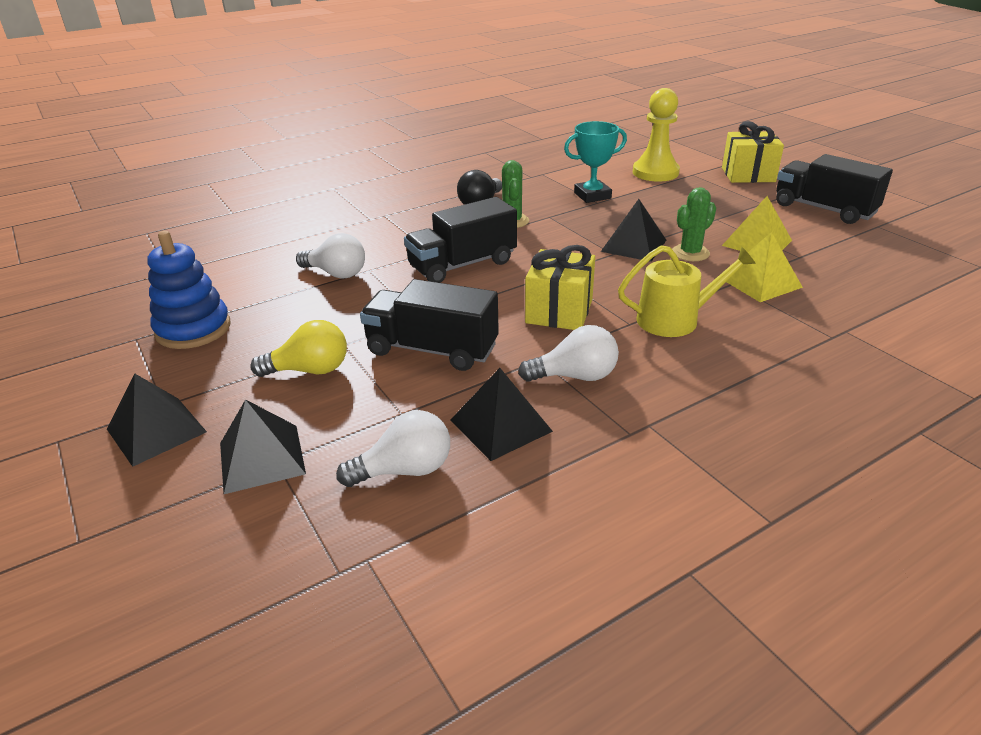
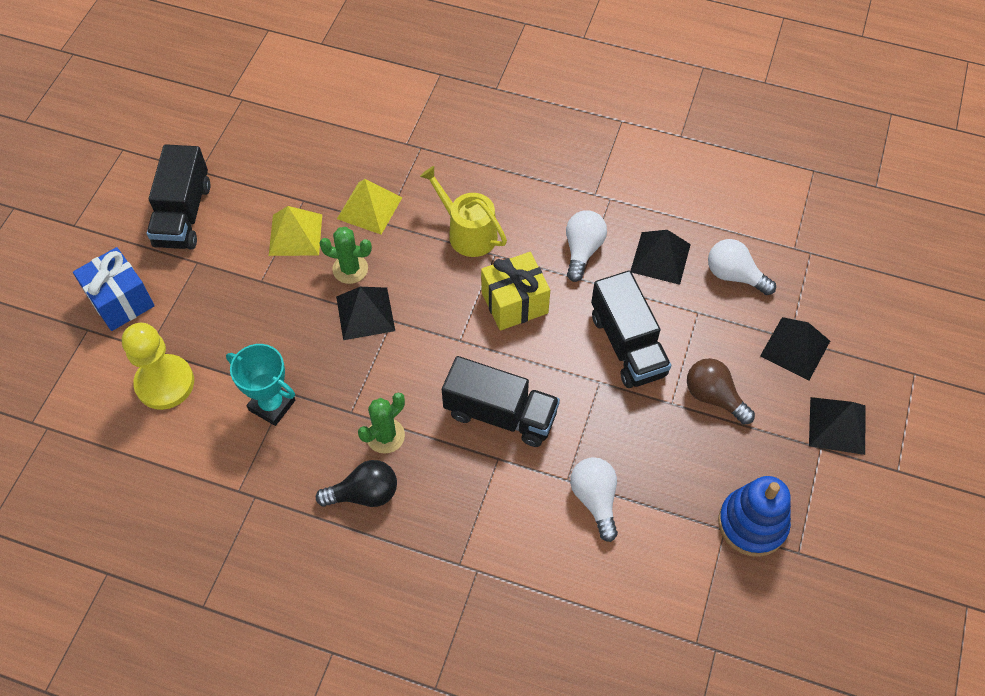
camera: 130 degrees left, 25 degrees up
yellow light bulb [250,320,347,377] -> brown light bulb [687,358,755,424]
white light bulb [518,325,619,382] -> white light bulb turned 60 degrees clockwise [566,210,607,282]
yellow gift [722,121,784,183] -> blue gift [73,247,155,331]

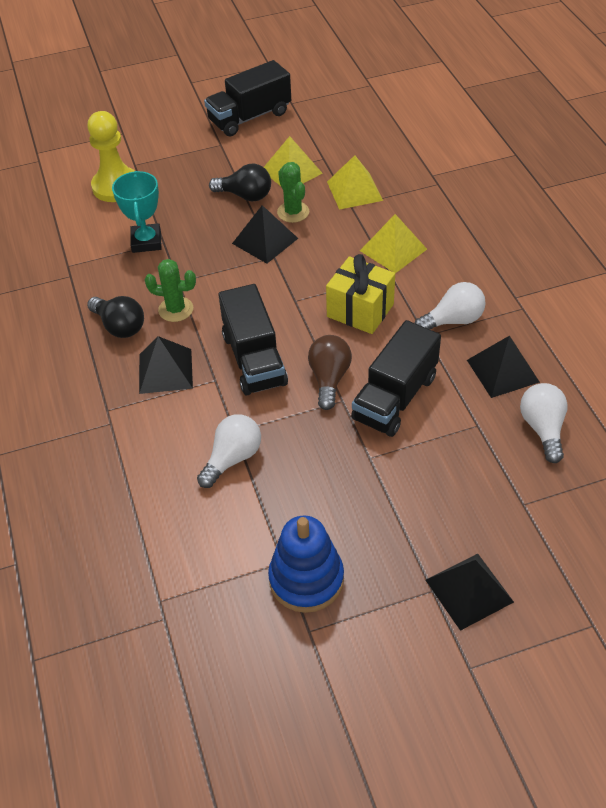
camera: 55 degrees right, 10 degrees down
blue gift [73,247,155,331] -> none
yellow watering can [420,166,507,257] -> yellow pyramid [360,214,427,273]
brown light bulb [687,358,755,424] -> brown light bulb moved to [308,335,352,410]
black pyramid [760,317,830,381] -> black pyramid moved to [139,336,193,394]
none -> black light bulb [209,164,271,201]

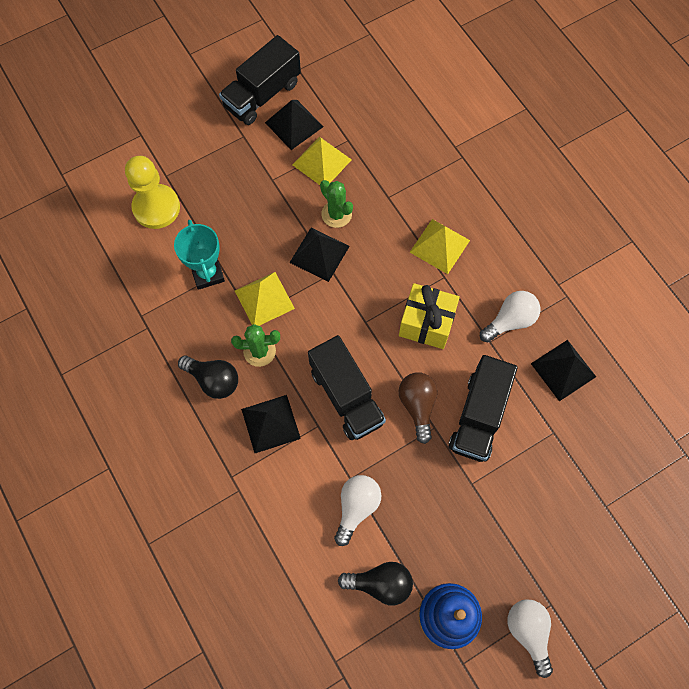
camera: 15 degrees left, 20 degrees up
black light bulb [209,164,271,201] -> black light bulb moved to [338,562,413,605]
yellow pyramid [327,155,383,210] -> yellow pyramid moved to [235,272,295,326]
black pyramid [426,554,514,631] -> black pyramid moved to [265,100,324,150]
white light bulb [520,383,568,463] -> white light bulb moved to [507,599,553,678]

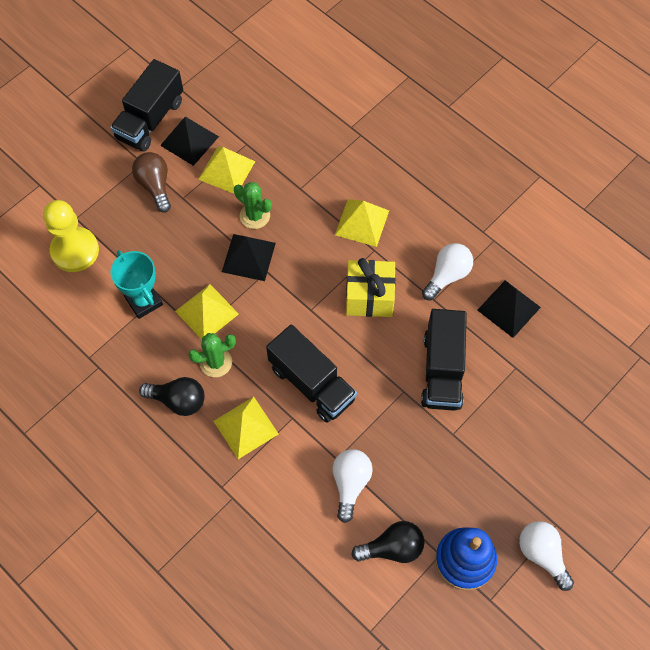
camera: 15 degrees left, 5 degrees down
black pyramid [241,395,301,453] -> yellow pyramid [214,397,279,459]
brown light bulb [399,372,438,444] -> brown light bulb moved to [132,152,171,213]

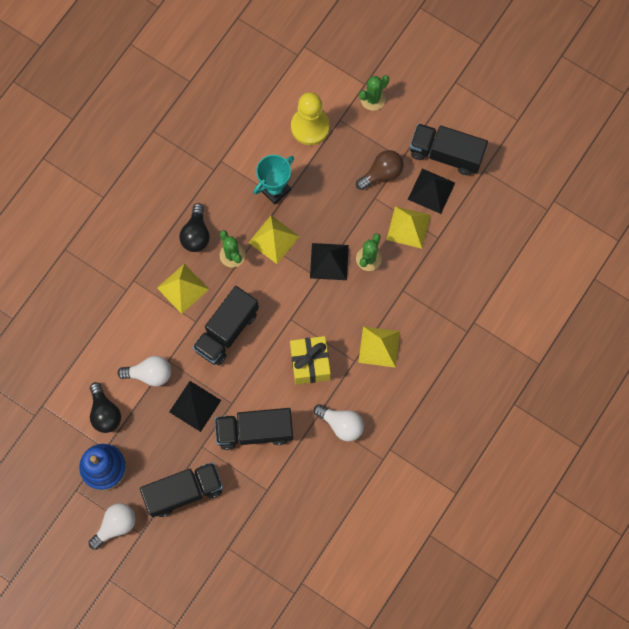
camera: 80 degrees right, 10 degrees up
black pyramid [477,280,541,338] -> black pyramid moved to [169,381,221,432]
none -> black truck [140,462,223,517]
none -> green cactus [359,75,389,111]

